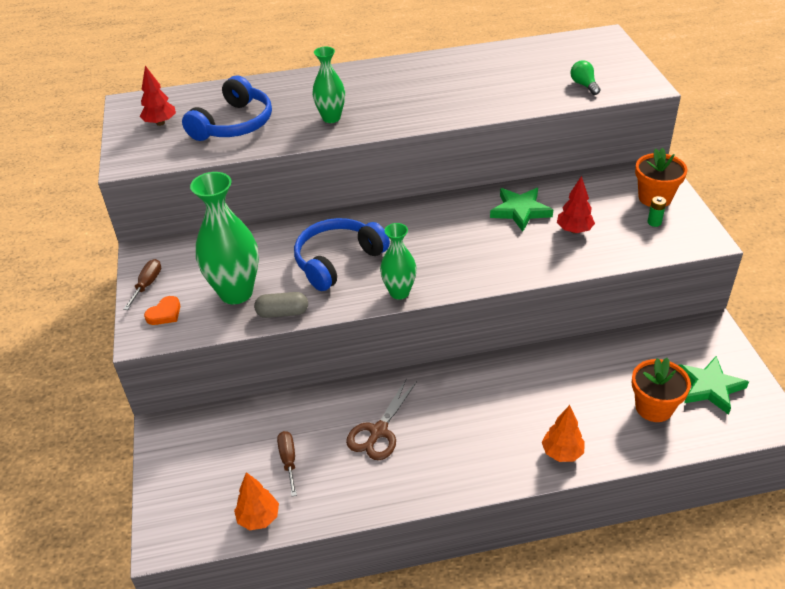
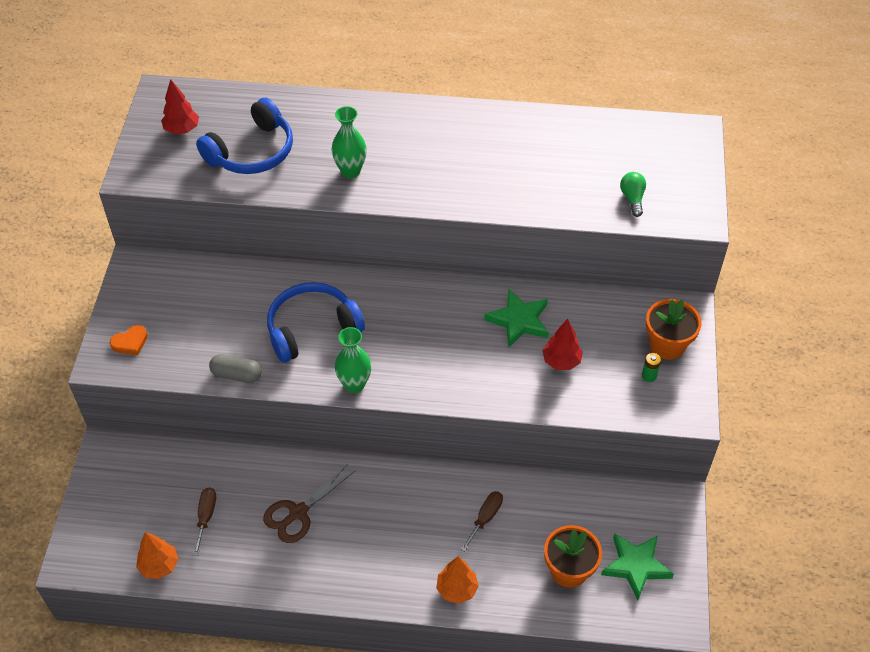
camera: 15 degrees right, 10 degrees up
brown screwdriver [123,259,161,310] -> brown screwdriver moved to [460,491,503,552]
green vase [190,172,259,304] -> none

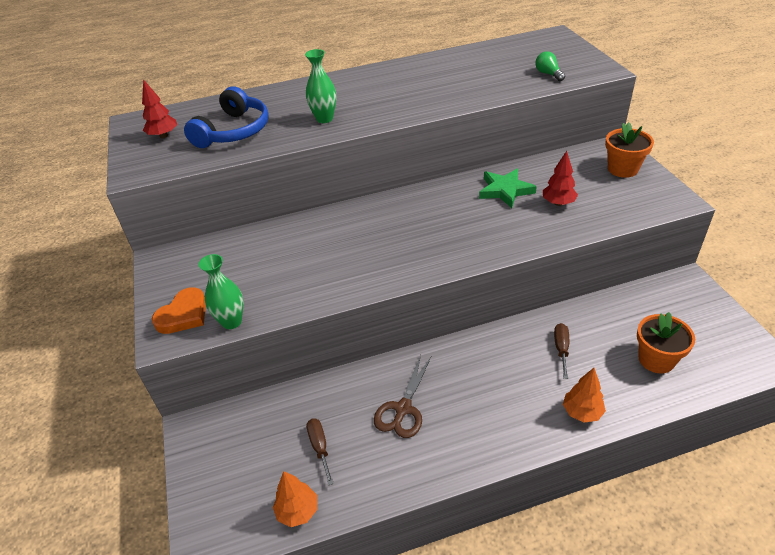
camera: 20 degrees left, 10 degrees down
orange heart [110,325,148,355] -> orange heart [152,287,206,334], size x1.54
grey capsule [209,354,262,383] -> none
blue headphones [267,282,365,362] -> none
green vase [335,327,371,393] -> green vase moved to [198,254,243,329]
green star [601,533,674,601] -> none
green battery [642,353,661,382] -> none

